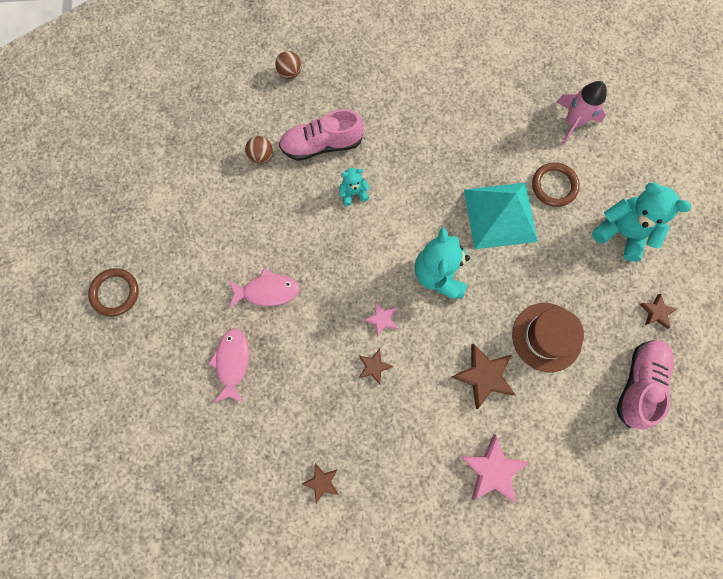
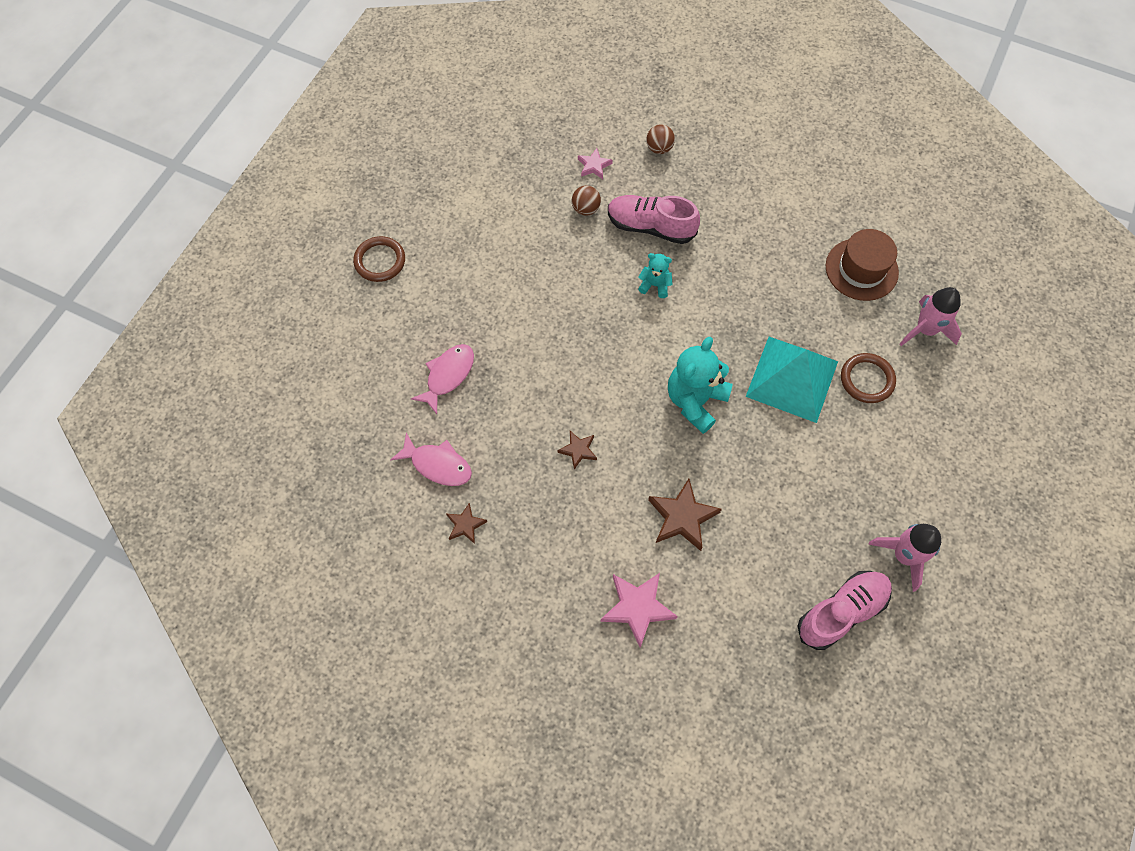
camera: 30 degrees right, 10 degrees down
pink fish [229,268,300,308] -> pink fish moved to [390,433,472,486]
pink star [364,302,398,337] -> pink star moved to [578,148,613,179]
brown hat [512,303,584,372] -> brown hat moved to [826,229,899,301]
turquoise teddy bear [592,183,691,262] -> none
brown star [640,294,677,329] -> pink rocket [868,524,941,592]

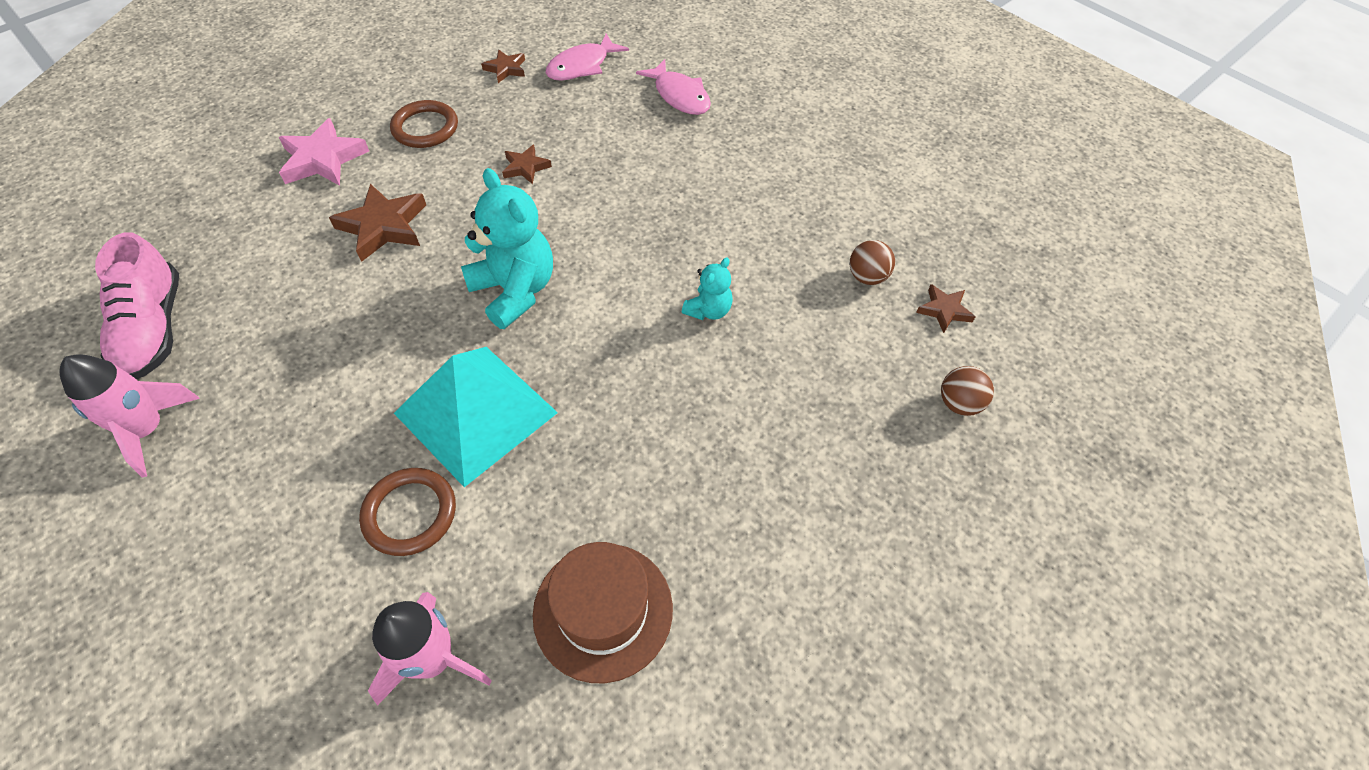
camera: 110 degrees right, 10 degrees down
brown ring [353,236,405,282] -> brown ring moved to [390,100,458,148]
pink star [578,148,613,179] -> brown star [916,284,976,333]
pink shoe [608,195,700,244] -> none

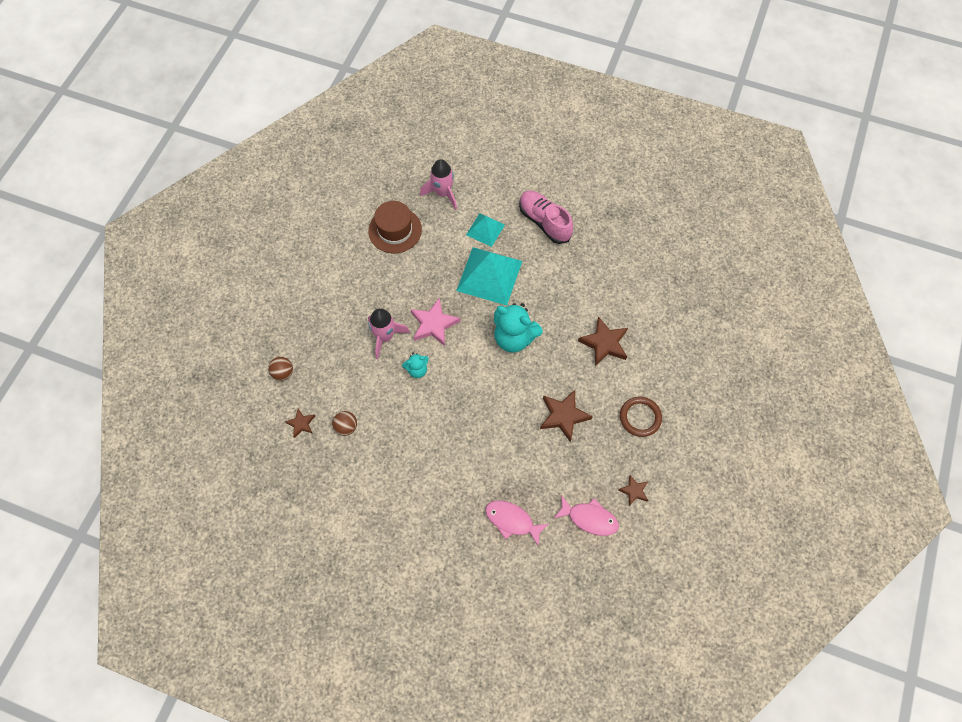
camera: 155 degrees right, 10 degrees up
pink rocket [59,355,200,478] -> pink rocket moved to [368,308,410,359]
pink shoe [95,232,179,379] -> pink shoe moved to [519,191,573,244]
pink star [279,118,369,186] -> pink star moved to [411,298,461,346]
brown ring [359,468,456,556] -> turquoise pyramid [466,213,505,247]
brown star [502,145,552,184] -> brown star [540,390,593,442], size x1.76
pink fish [545,33,629,81] -> pink fish turned 90 degrees clockwise [553,495,619,536]
turquoise teddy bear [682,257,733,320] -> turquoise teddy bear turned 120 degrees counterclockwise [402,353,429,378]

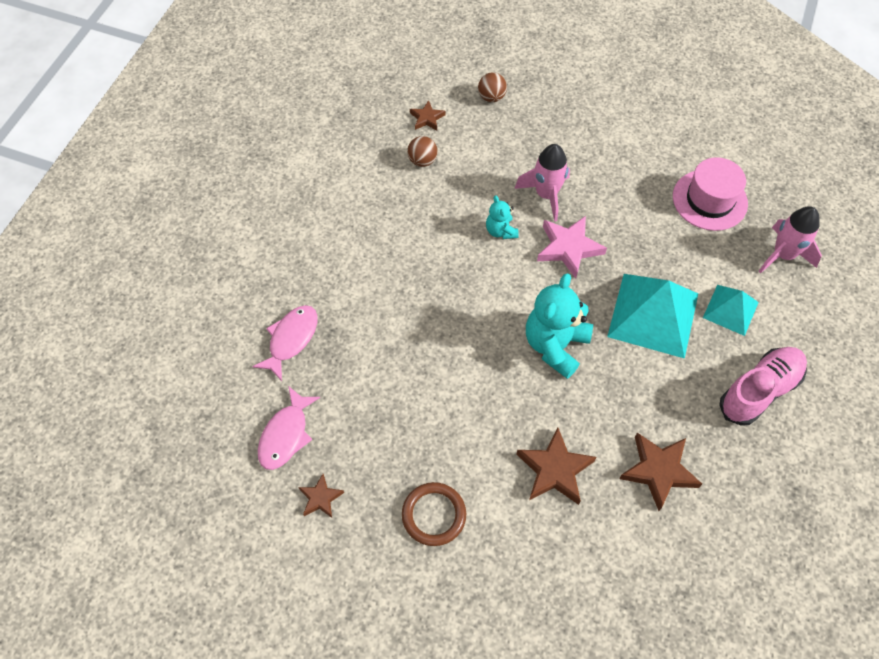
camera: 90 degrees right, 5 degrees down
brown hat [368,201,422,253] -> pink hat [673,157,748,231]
brown star [540,390,593,442] -> brown star moved to [619,433,702,511]

